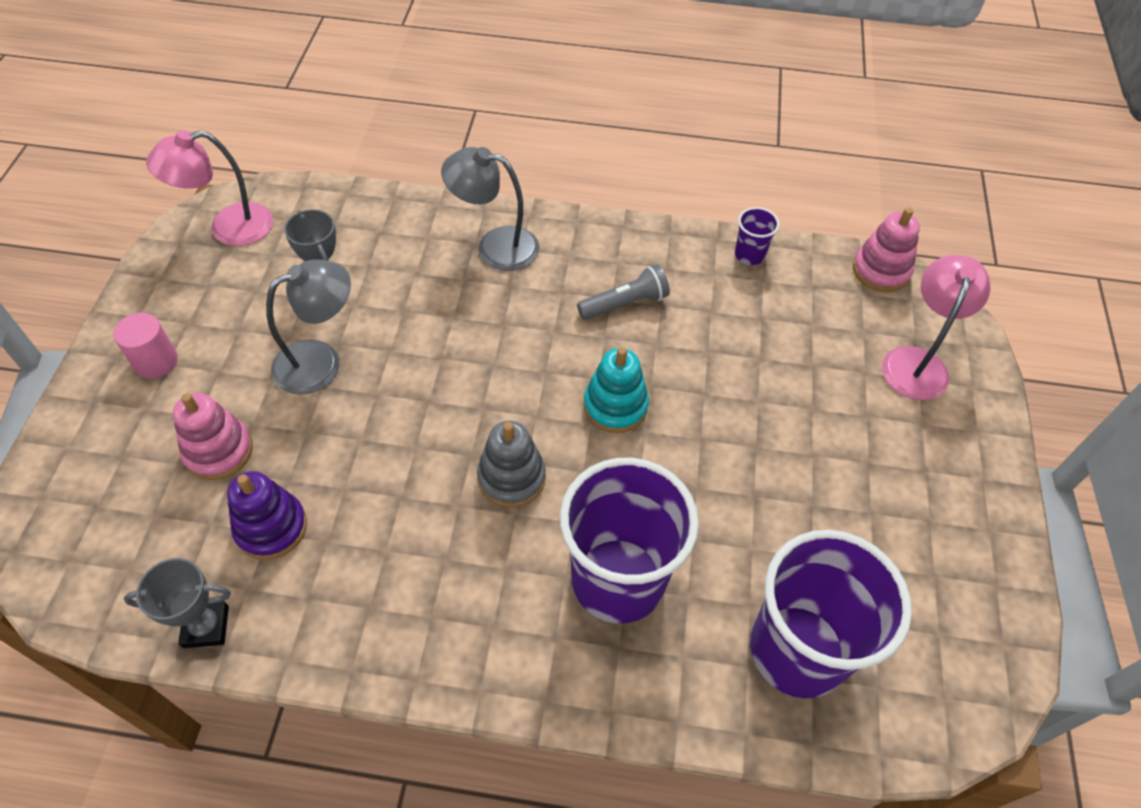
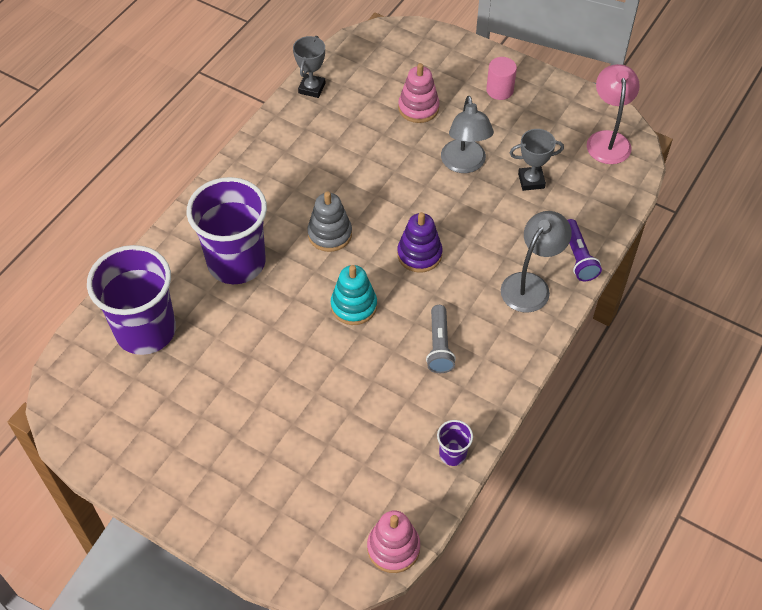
camera: 115 degrees right, 0 degrees up
purple stacking toy [227,471,307,560] -> purple stacking toy moved to [397,212,442,272]
pink lamp [882,255,991,400] -> none
none -> purple flashlight [568,219,602,281]

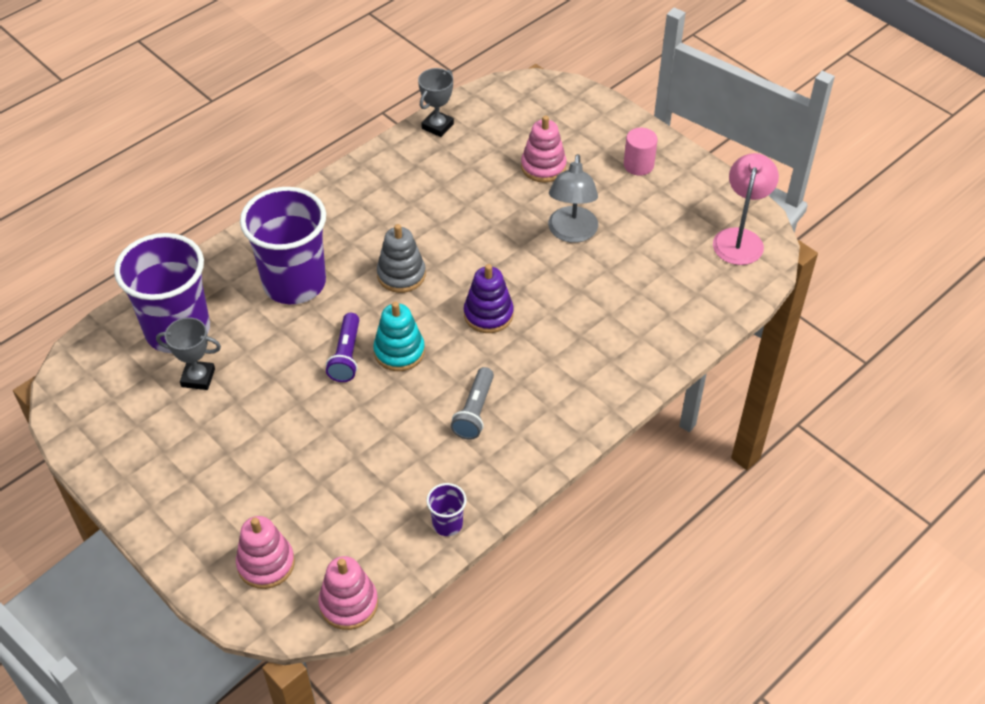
camera: 15 degrees right, 5 degrees down
grey lamp [501,211,572,312] -> none
grey trophy [510,129,564,191] -> grey trophy moved to [156,317,221,390]
purple flashlight [568,219,602,281] -> purple flashlight moved to [326,313,359,382]
none -> pink stacking toy [236,516,295,589]

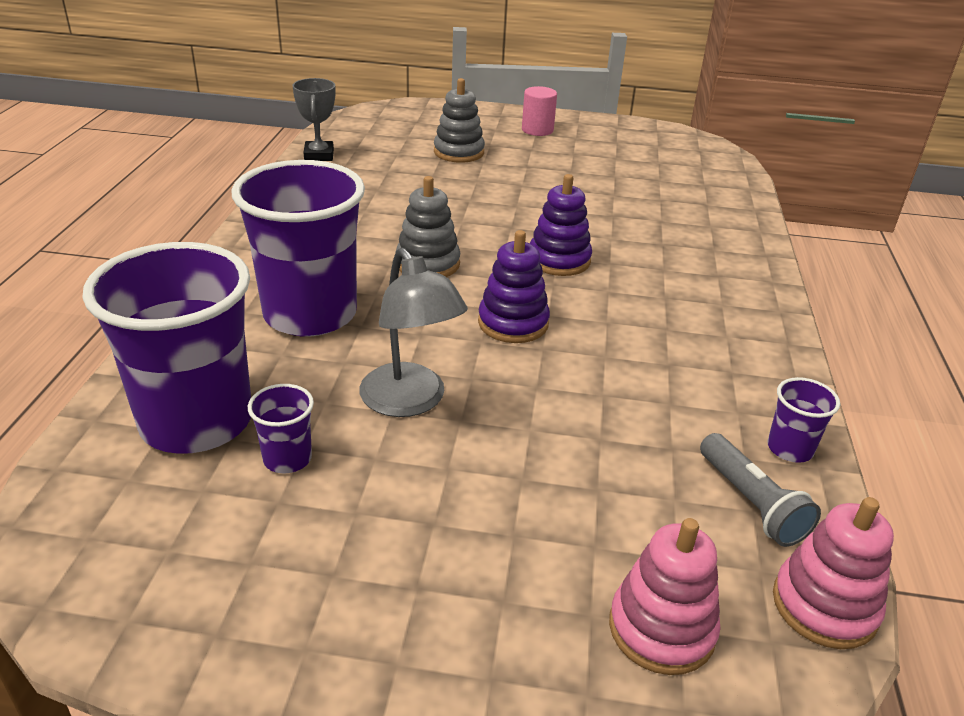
camera: 40 degrees left, 15 degrees down
grey trophy [156,317,221,390] -> purple cup [248,384,314,473]
purple flashlight [326,313,359,382] -> none
turquoise stacking toy [373,302,425,371] -> purple stacking toy [478,230,550,343]
grey flashlight [451,367,494,440] -> grey flashlight moved to [700,433,821,547]
pink stacking toy [521,115,567,183] -> grey stacking toy [434,78,485,163]
grey lamp [548,154,598,243] -> grey lamp moved to [359,248,468,417]
pink lamp [713,153,779,265] -> none

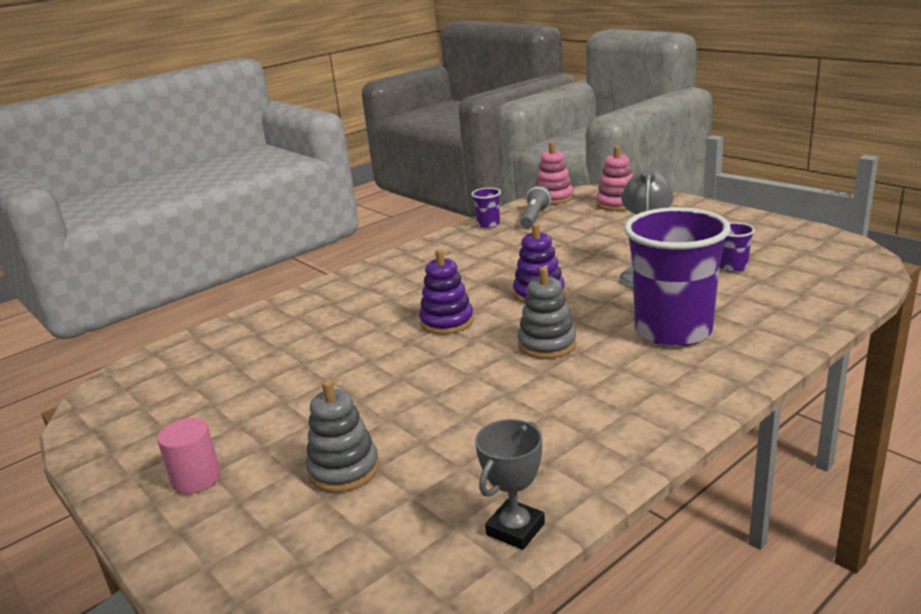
camera: 135 degrees left, 10 degrees down
purple cup [82,242,251,454] -> none

